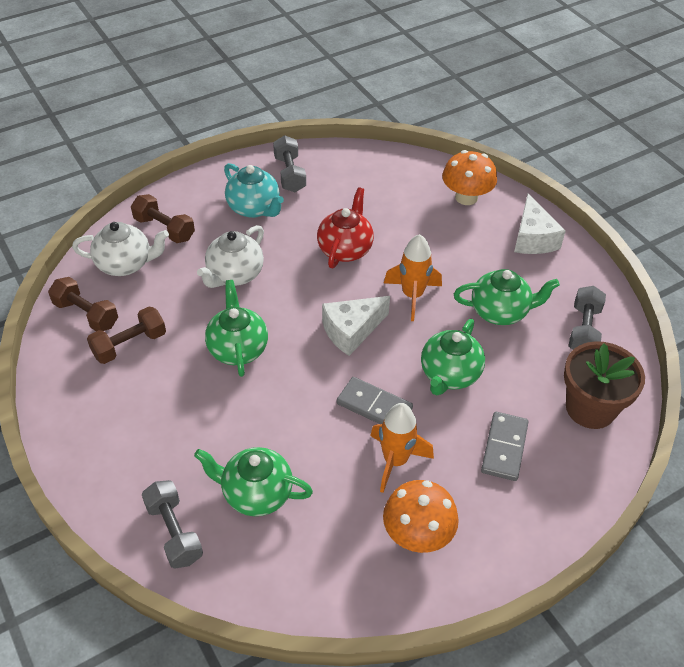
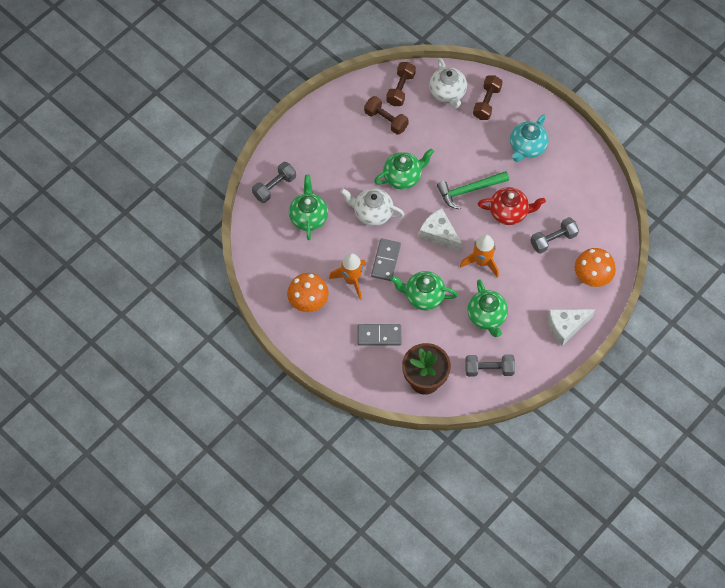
camera: 75 degrees right, 15 degrees up
white teapot [197,225,264,288] -> white teapot moved to [340,188,404,226]
grey dumbbell [273,135,306,192] -> grey dumbbell moved to [530,217,579,254]
none -> green hammer [437,171,509,210]

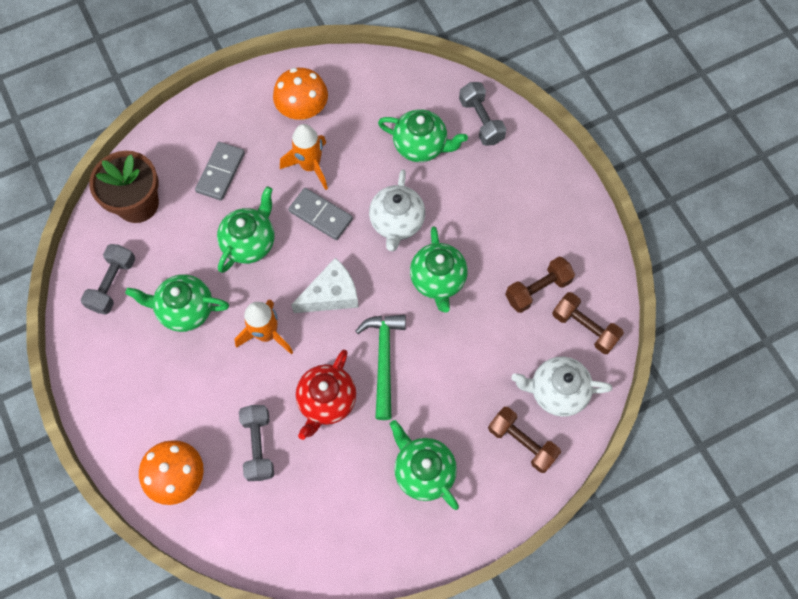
camera: 110 degrees right, 5 degrees up
white teapot [340,188,404,226] -> white teapot turned 150 degrees clockwise [369,169,425,251]
turquoise teapot [510,114,549,162] -> green teapot [390,420,459,510]
white cheese [547,309,595,346] -> none

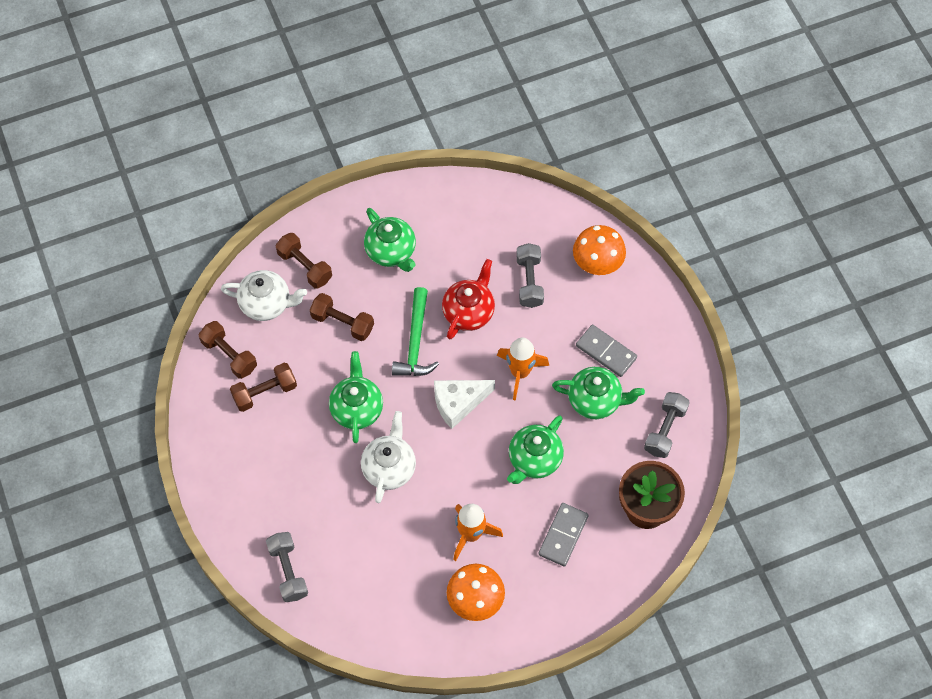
camera: 175 degrees left, 5 degrees down
grey domino [288,188,353,240] -> grey domino moved to [576,325,637,377]
green teapot [378,109,468,162] -> none
none -> brown dumbbell [310,293,374,341]

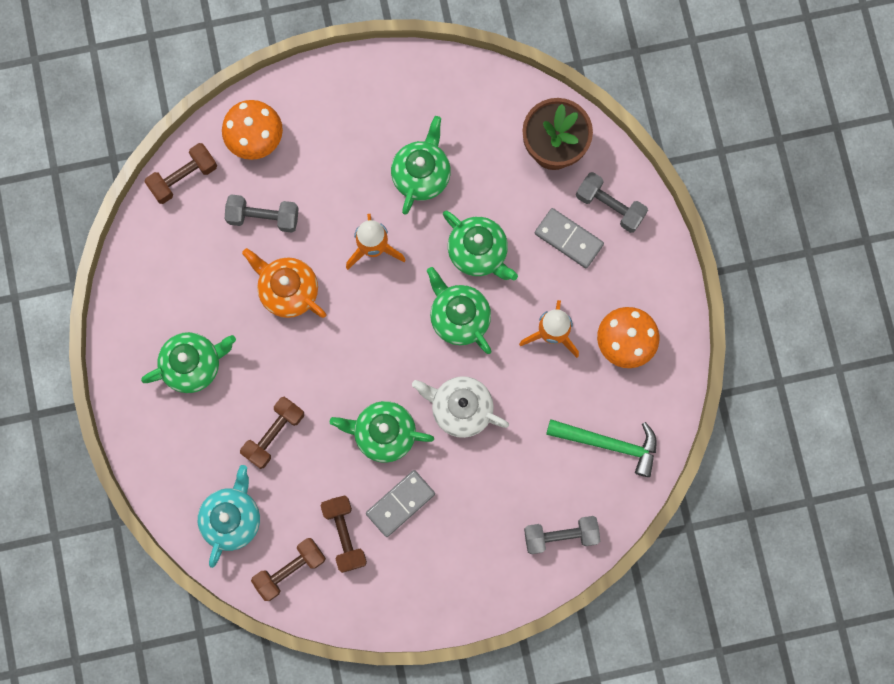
camera: 80 degrees left, 15 degrees up
white teapot [221,270,307,321] -> turquoise teapot [198,465,260,568]
brown dumbbell [276,233,332,289] -> brown dumbbell moved to [144,143,217,204]
green hammer [392,287,439,376] -> green hammer moved to [546,419,657,477]
white cheese [434,380,495,429] -> none
red teapot [442,259,495,339] -> orange teapot [242,248,326,318]
grey domino [576,325,637,377] -> grey domino moved to [366,470,435,537]
grey dumbbell [644,392,690,458] -> grey dumbbell moved to [576,172,648,233]
none -> green teapot [427,267,491,354]

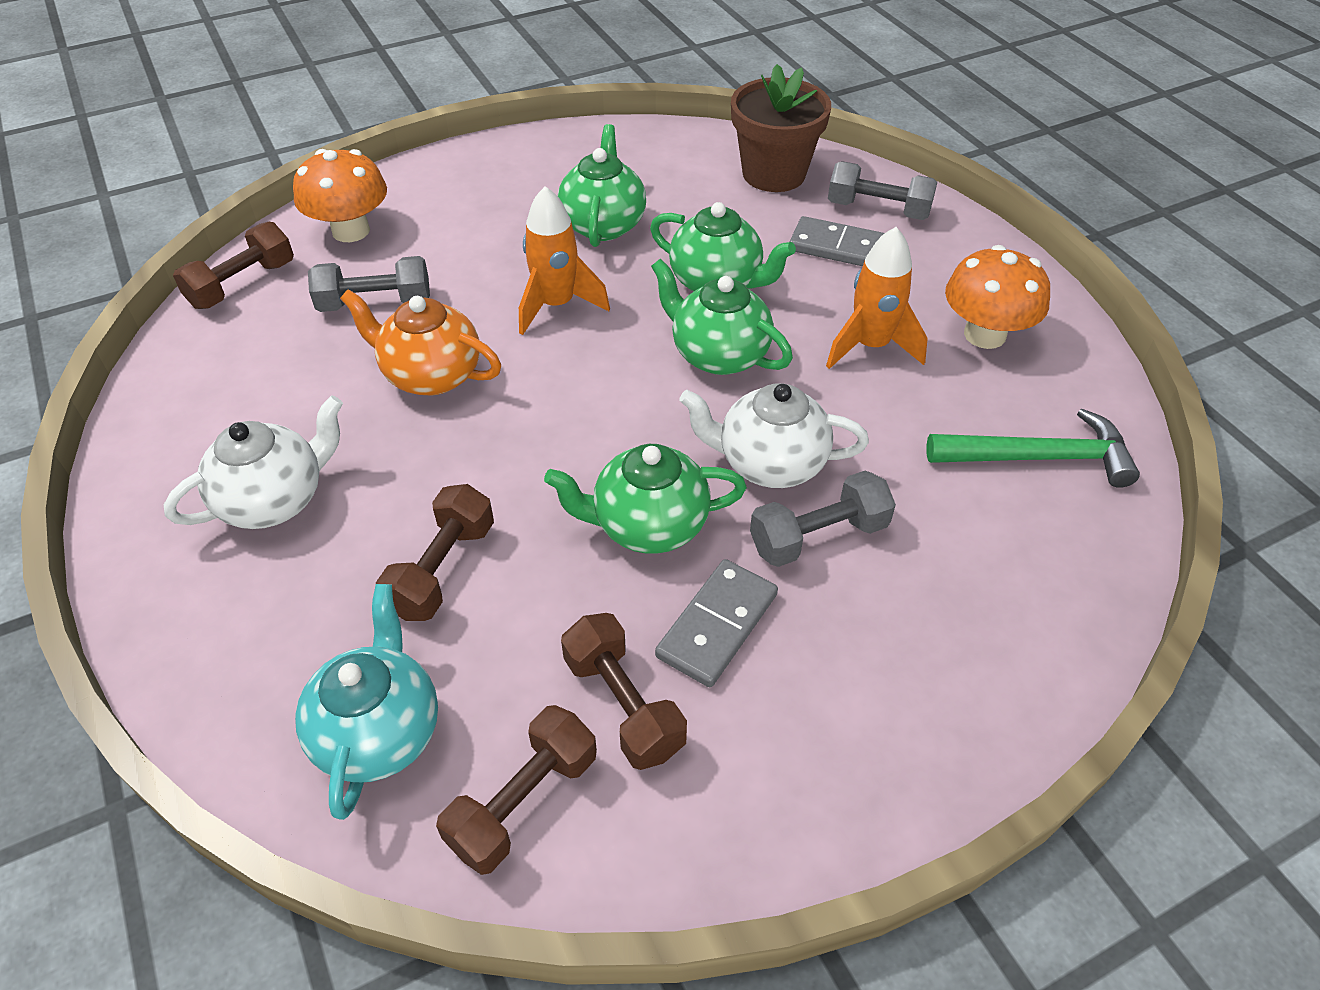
camera: 15 degrees left, 30 degrees down
green teapot [141,332,236,393] -> white teapot [164,395,343,529]
grey dumbbell [524,516,600,554] -> grey dumbbell moved to [750,471,896,567]

